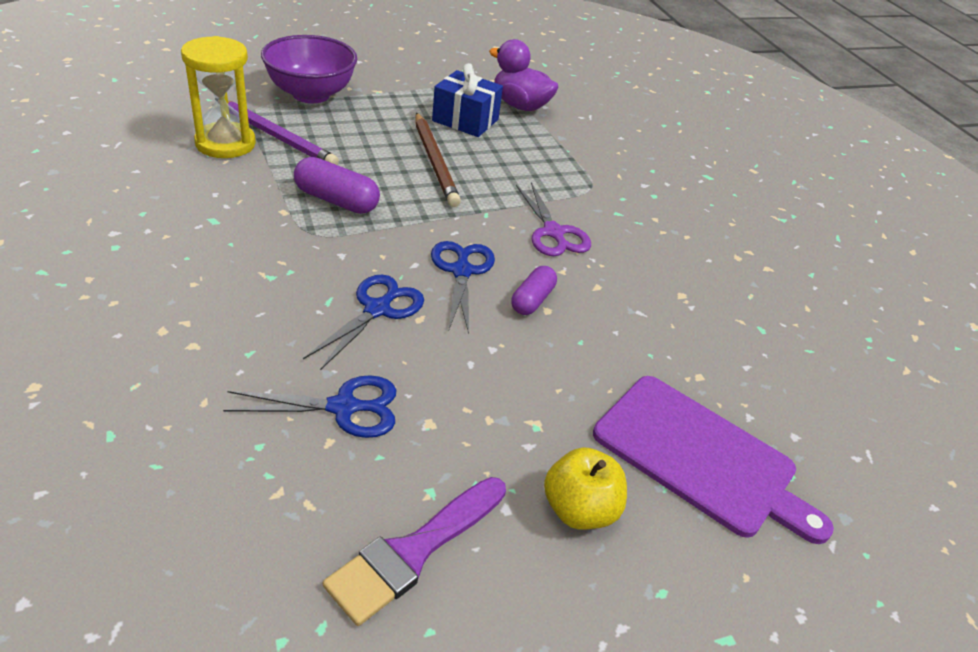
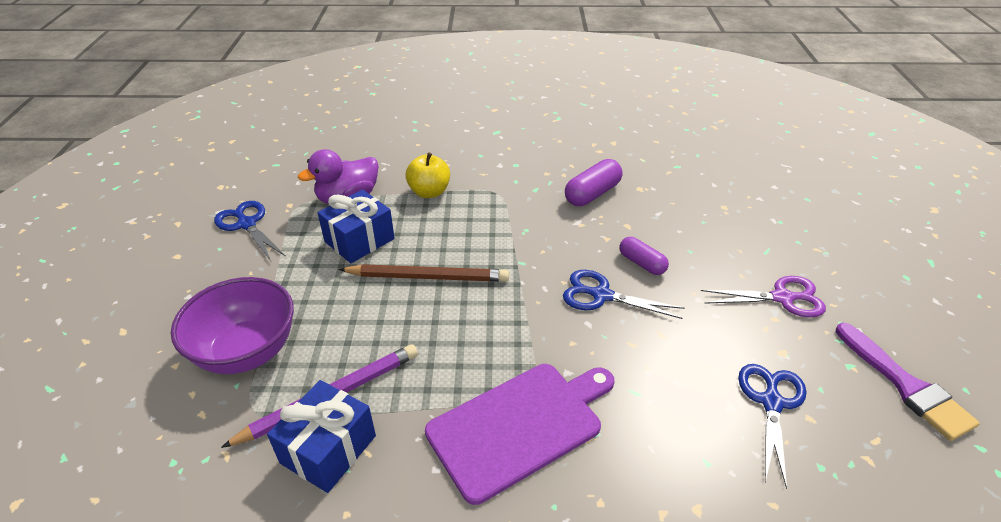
camera: 65 degrees left, 0 degrees up
yellow hourglass [181,36,256,158] -> blue gift [267,380,376,493]
purple capsule [294,157,380,214] -> purple capsule moved to [565,159,623,206]
blue scissors [303,275,424,370] -> blue scissors moved to [214,201,285,261]
purple scissors [516,183,591,256] -> purple scissors moved to [701,276,826,318]
yellow apple [544,448,627,530] -> yellow apple moved to [405,152,450,198]
purple cutting board [593,376,834,544] -> purple cutting board moved to [425,364,615,505]

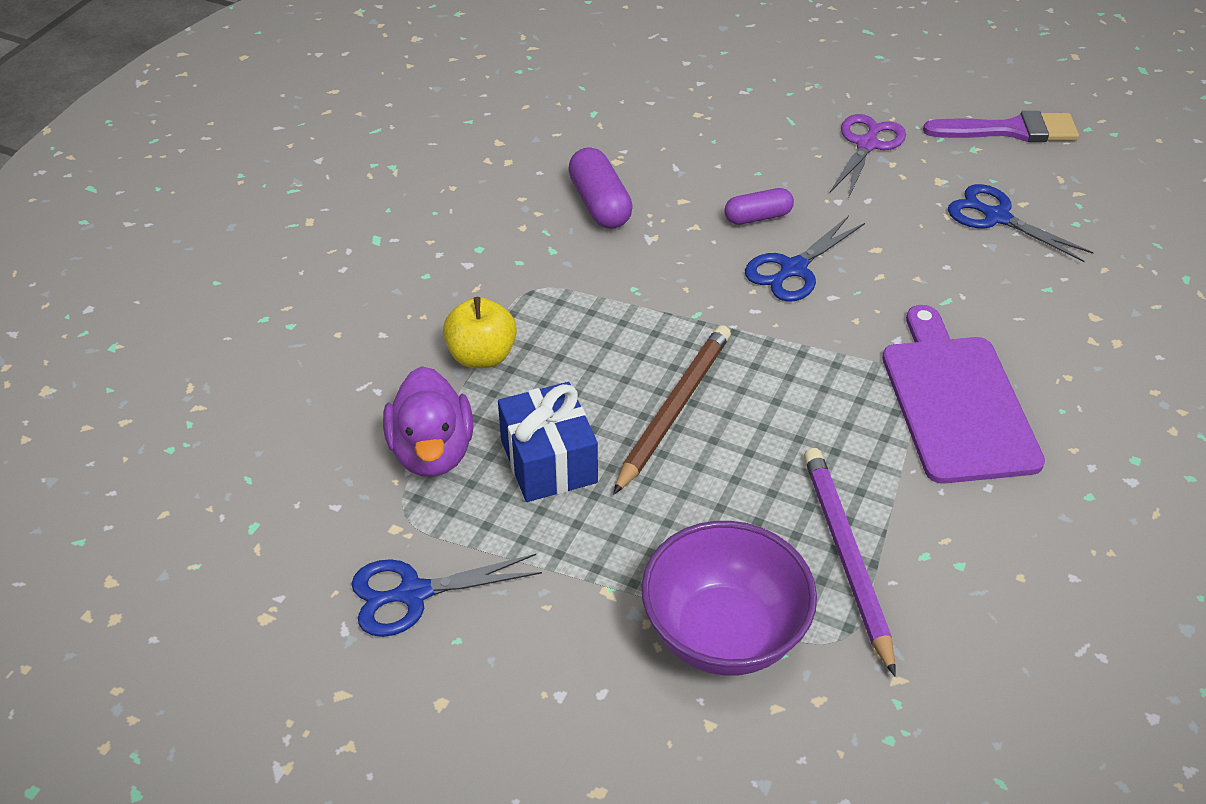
camera: 65 degrees left, 5 degrees up
blue gift [267,380,376,493] -> none

